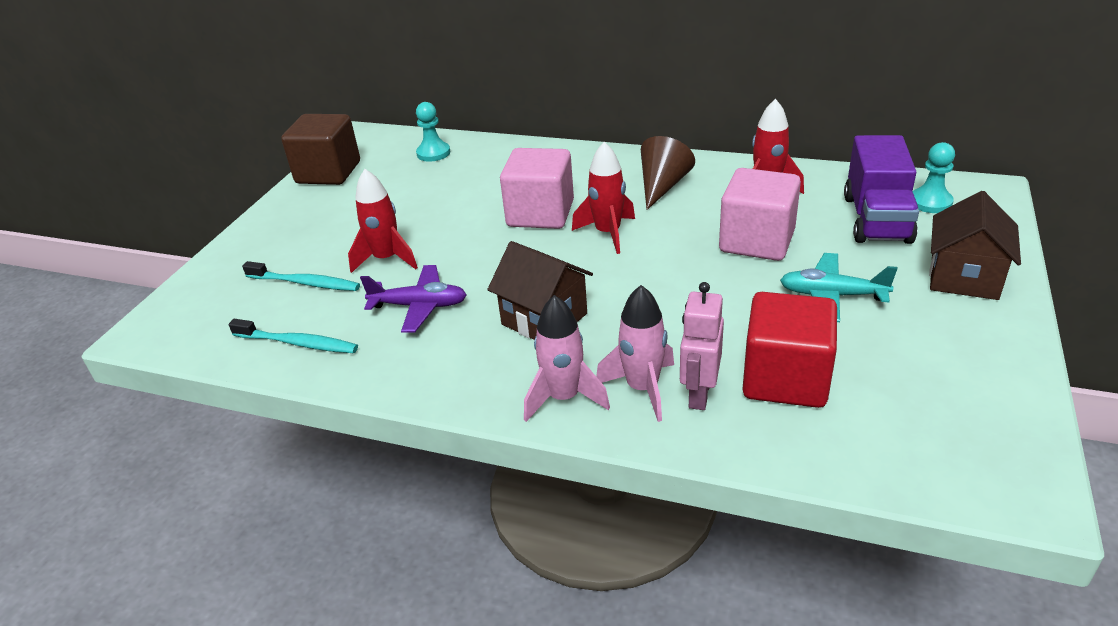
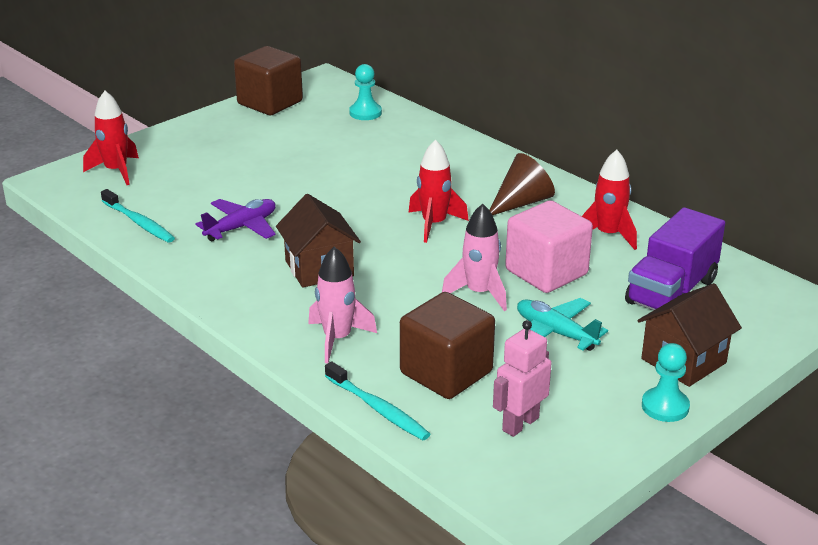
camera: 25 degrees right, 5 degrees down
turquoise toothbrush [242,261,360,291] -> turquoise toothbrush moved to [325,362,430,440]
red rocket [348,169,418,273] -> red rocket moved to [83,91,139,185]
purple plane [360,265,467,333] -> purple plane turned 75 degrees counterclockwise [196,199,276,241]
pink cube [500,148,574,229] -> none
pink rocket [524,295,610,422] -> pink rocket moved to [442,204,507,311]
pink robot [680,282,724,410] -> pink robot moved to [493,320,551,437]
red cube [742,292,837,408] -> brown cube [400,292,495,399]
turquoise pawn [912,142,955,213] -> turquoise pawn moved to [642,343,690,422]

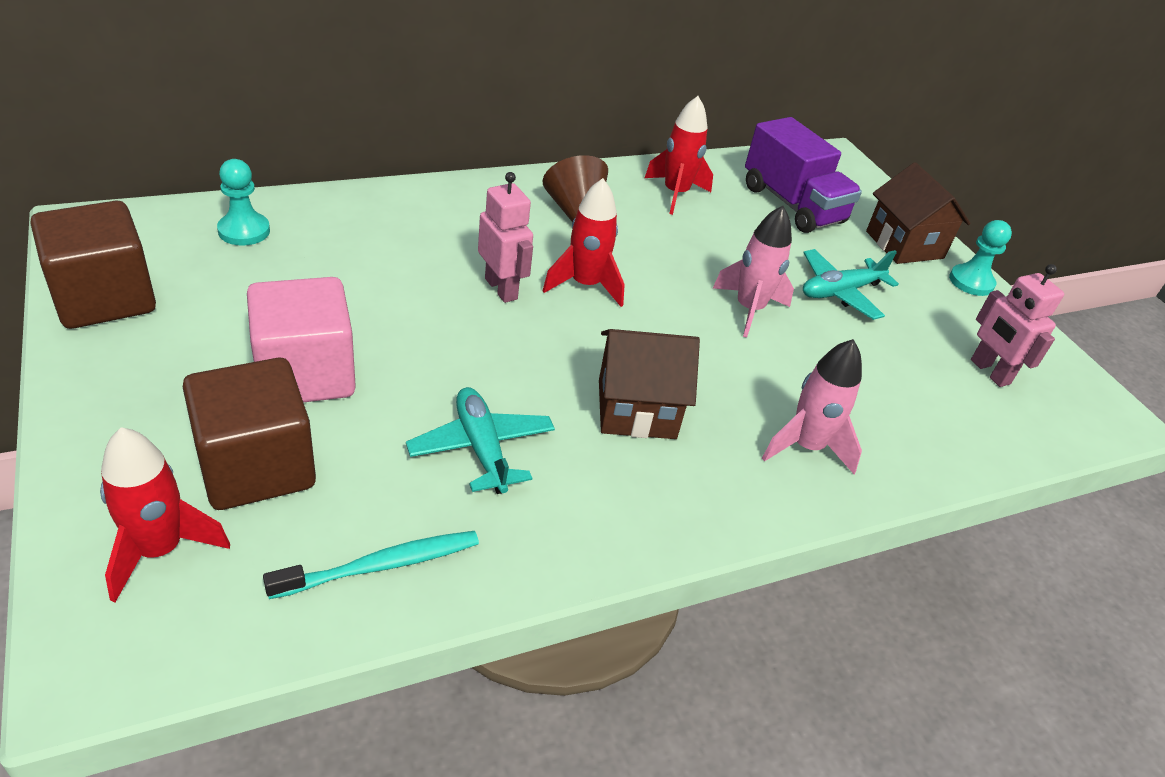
camera: 75 degrees left, 10 degrees up
purple plane [196,199,276,241] -> turquoise plane [406,387,555,494]
turquoise toothbrush [325,362,430,440] -> none
brown cube [400,292,495,399] -> brown cube moved to [183,358,316,510]
pink cube [505,200,593,293] -> pink cube moved to [247,277,356,402]
none -> pink robot [478,172,533,303]

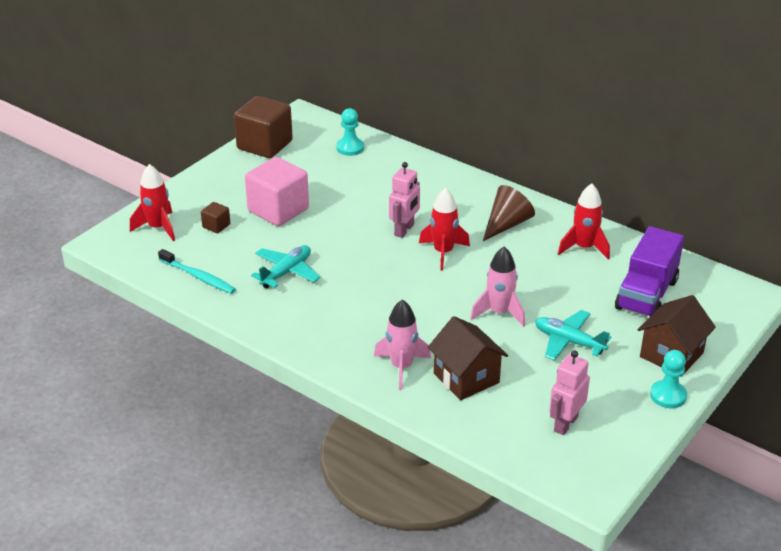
camera: 65 degrees right, 5 degrees down
brown cube [183,358,316,510] -> brown cube [201,202,230,233], size x0.45
brown house [599,329,700,439] -> brown house moved to [428,316,508,400]

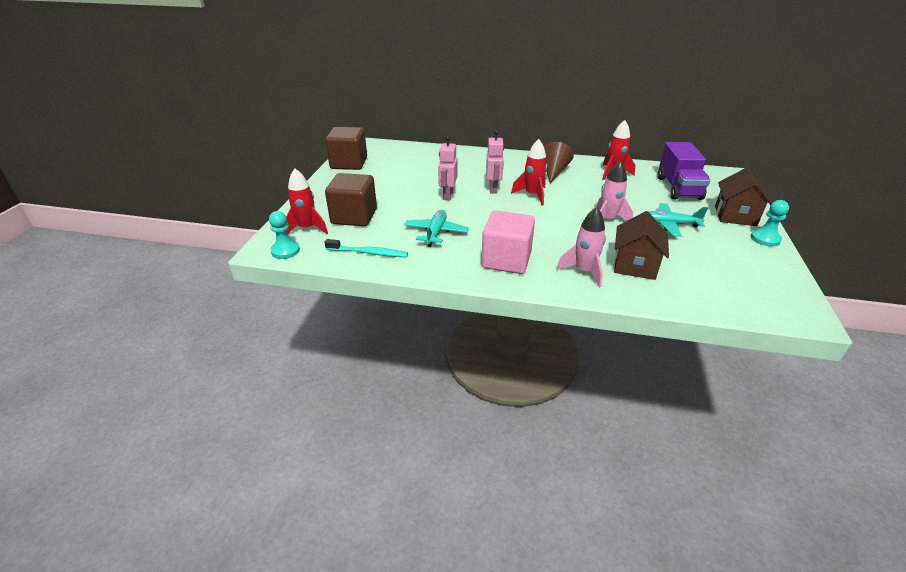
camera: 25 degrees left, 0 degrees up
brown cube [201,202,230,233] -> brown cube [325,173,377,226], size x2.21
pink cube [245,157,309,226] -> pink cube moved to [481,211,535,274]
turquoise pawn [336,108,364,156] -> turquoise pawn moved to [269,211,300,259]
brown house [428,316,508,400] -> brown house turned 75 degrees clockwise [614,211,669,280]
pink robot [549,350,590,435] -> pink robot moved to [438,136,458,200]

